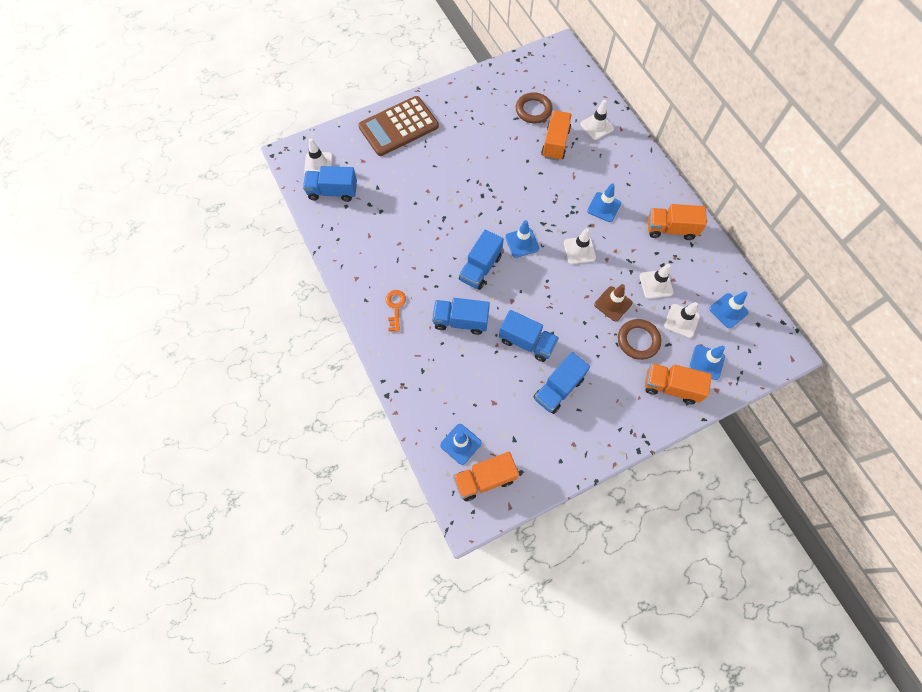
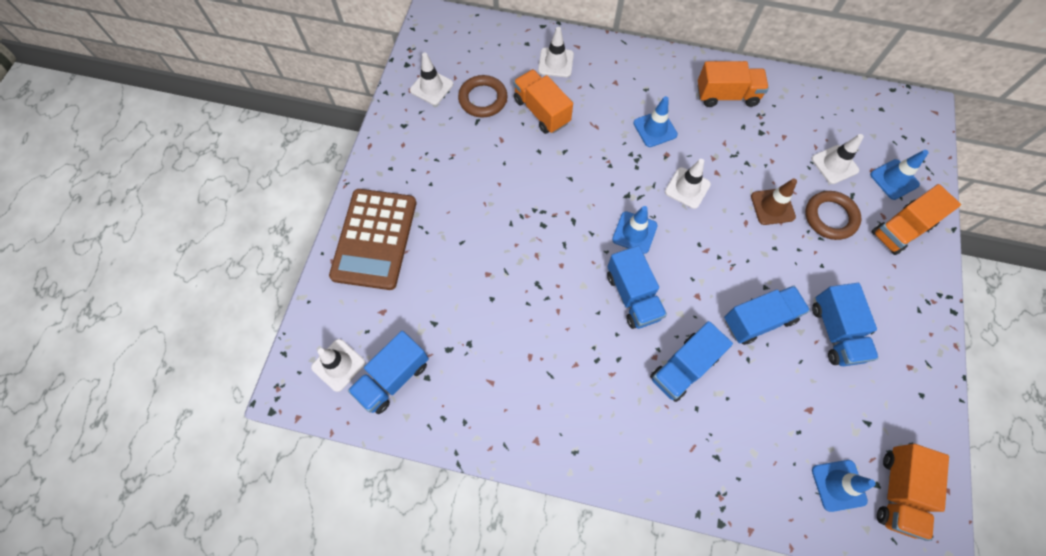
camera: 50 degrees left, 0 degrees up
orange key [386,290,406,332] -> none
white traffic cone [639,264,674,299] -> white traffic cone moved to [410,53,453,105]
orange truck [648,204,707,240] -> orange truck turned 135 degrees counterclockwise [698,61,769,107]
blue traffic cone [709,291,749,328] -> none

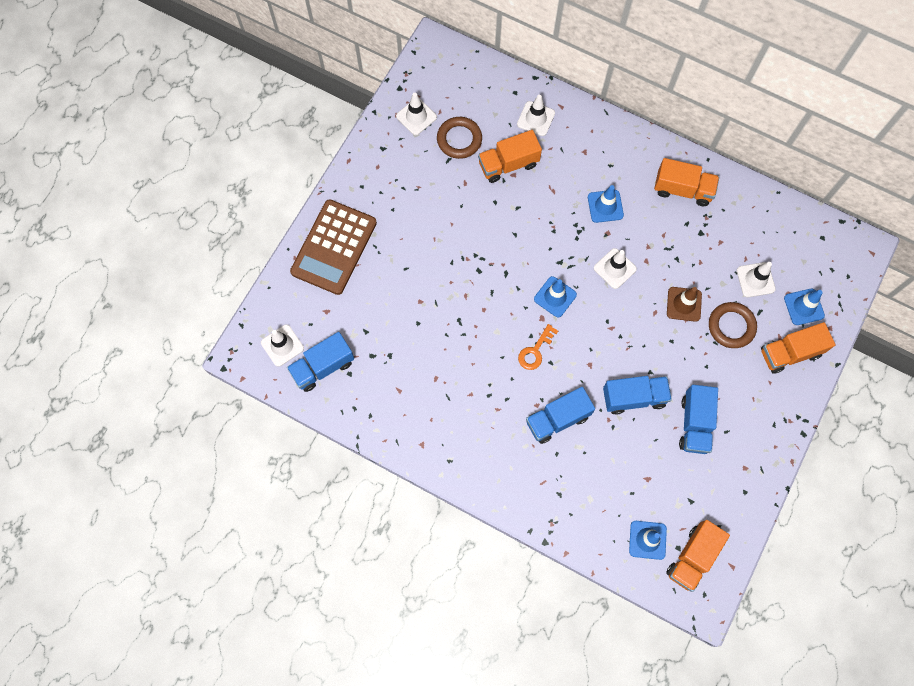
camera: 15 degrees right, 5 degrees up
orange truck [513,69,573,134] -> orange truck turned 90 degrees counterclockwise [478,130,542,183]
blue truck [607,246,667,329] -> orange key [518,324,558,370]

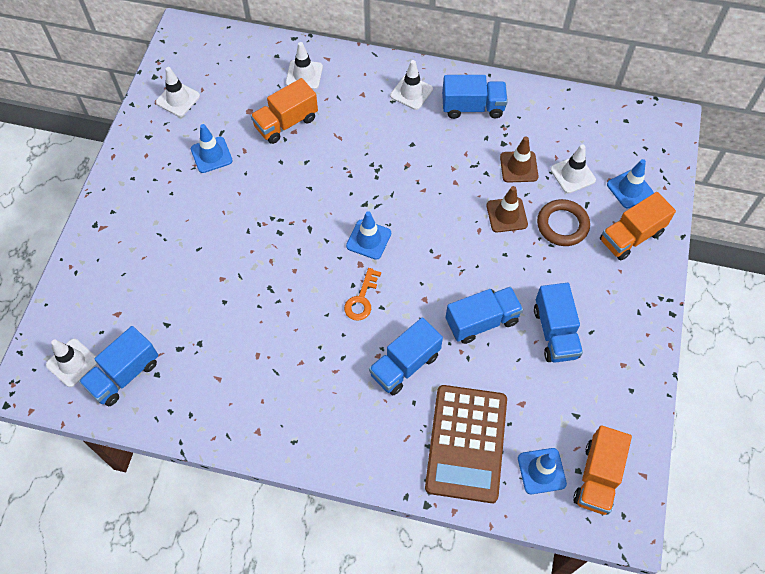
camera: 15 degrees left, 10 degrees down
brown calculator [290,199,377,295] -> brown calculator moved to [425,385,507,503]
brown ring [437,117,482,159] -> none
blue traffic cone [588,185,624,223] -> blue traffic cone moved to [191,124,232,173]
white traffic cone [594,248,637,289] -> white traffic cone moved to [390,60,433,110]
orange truck [654,158,719,206] -> blue truck [442,75,508,119]
none -> brown traffic cone [500,136,538,183]

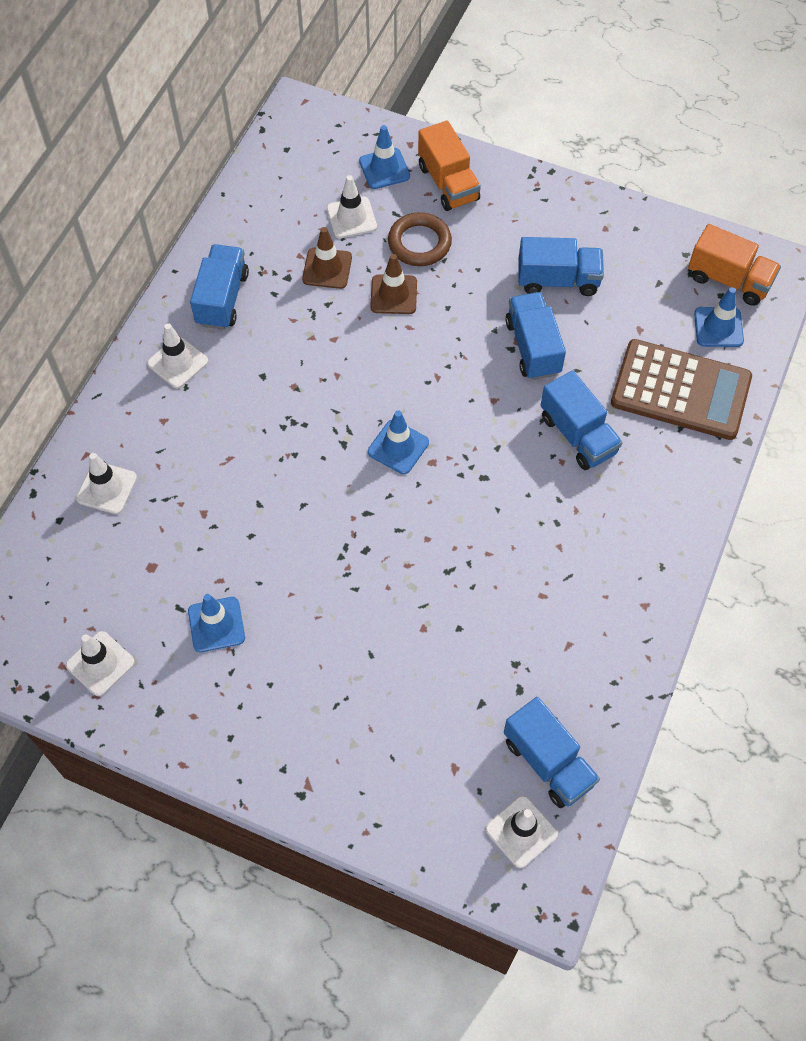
camera: 80 degrees left, 0 degrees up
orange truck [251,78,318,144] -> none
orange key [344,268,381,321] -> none

